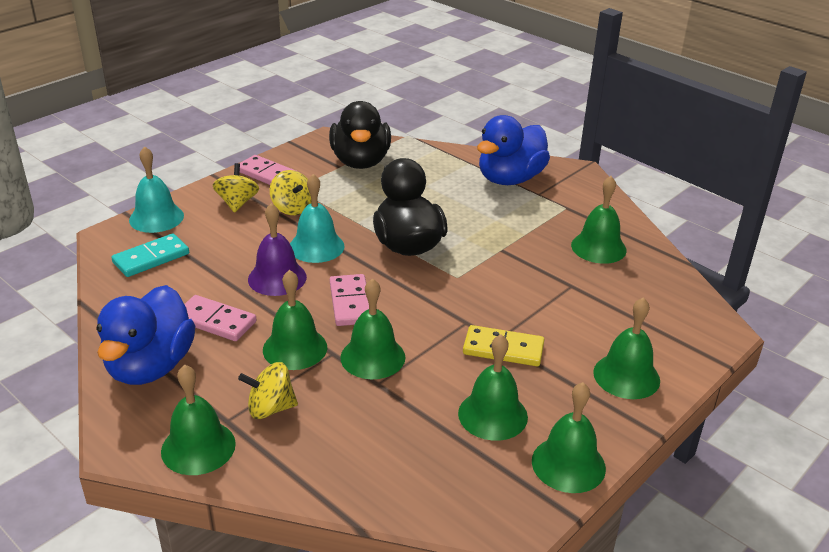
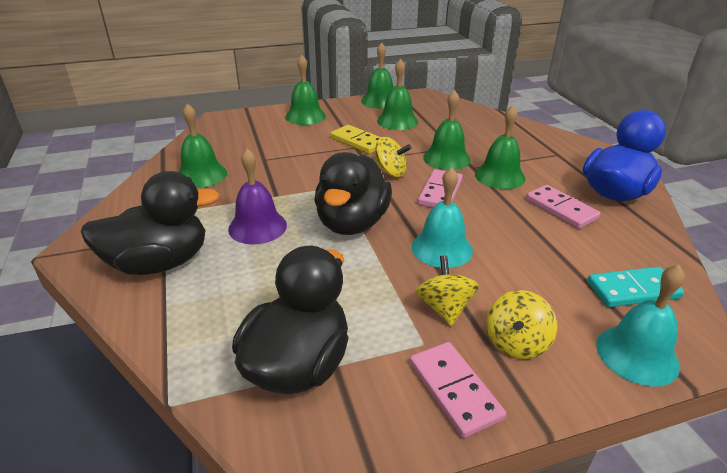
camera: 150 degrees left, 0 degrees up
green bell [161,365,236,475] -> none
yellow spinning top [238,362,298,419] -> yellow spinning top moved to [374,137,412,177]
purple bell [248,203,307,296] -> purple bell moved to [228,148,287,245]
blue duck [477,115,550,185] -> black duck [81,171,220,275]

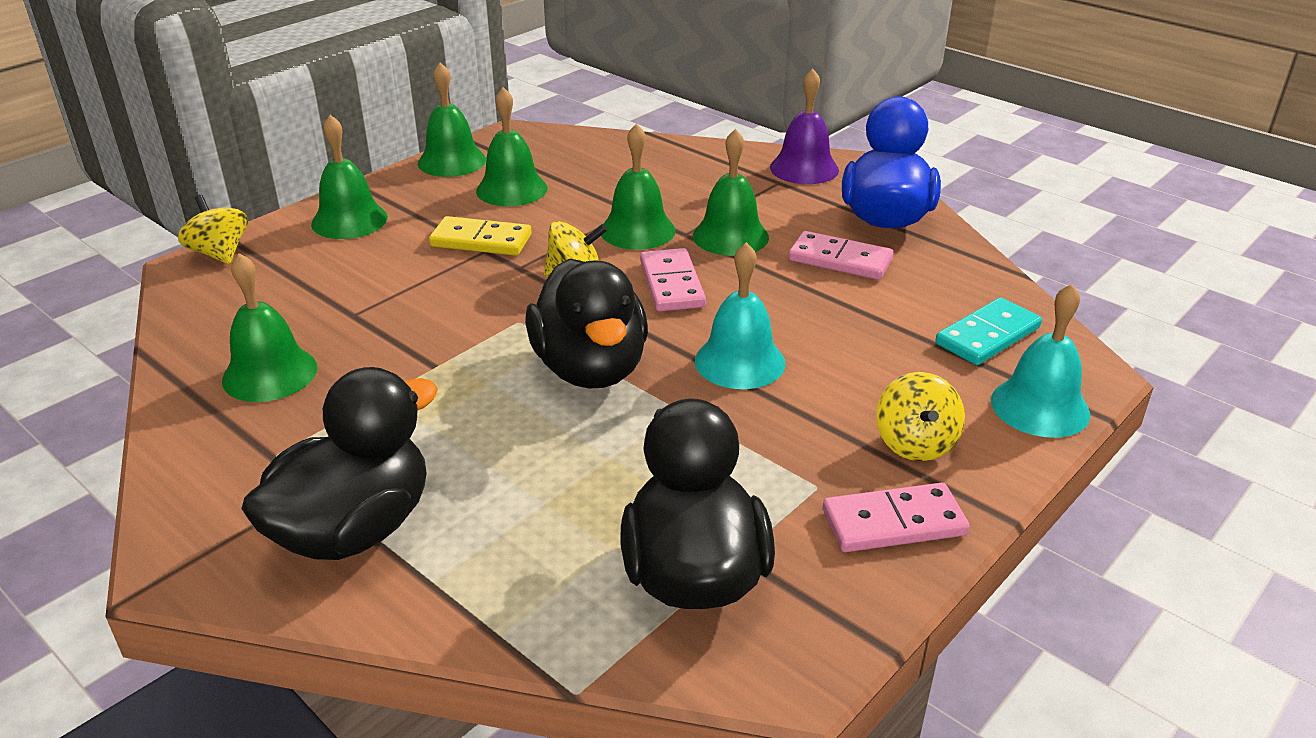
camera: 30 degrees left, 0 degrees up
purple bell [228,148,287,245] -> purple bell moved to [770,69,839,184]
pink domino [410,342,506,438] -> pink domino turned 45 degrees counterclockwise [823,483,970,552]
yellow spinning top [416,255,479,326] -> yellow spinning top moved to [178,195,248,264]

